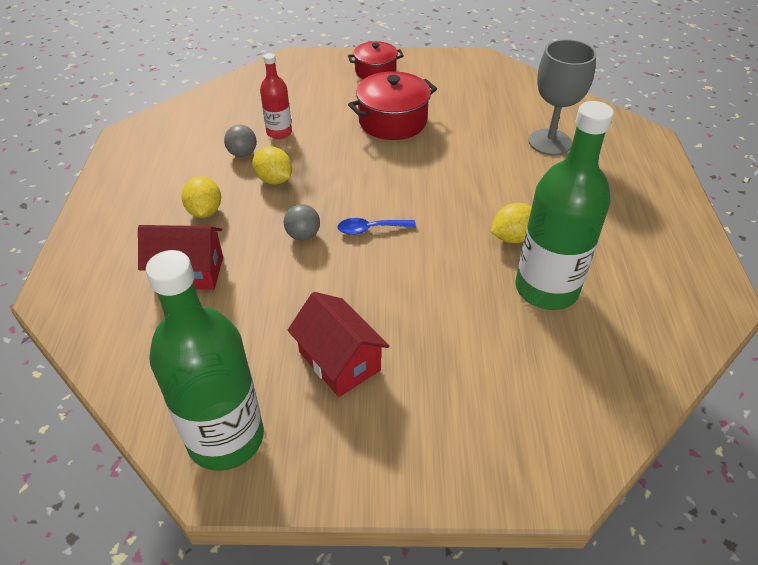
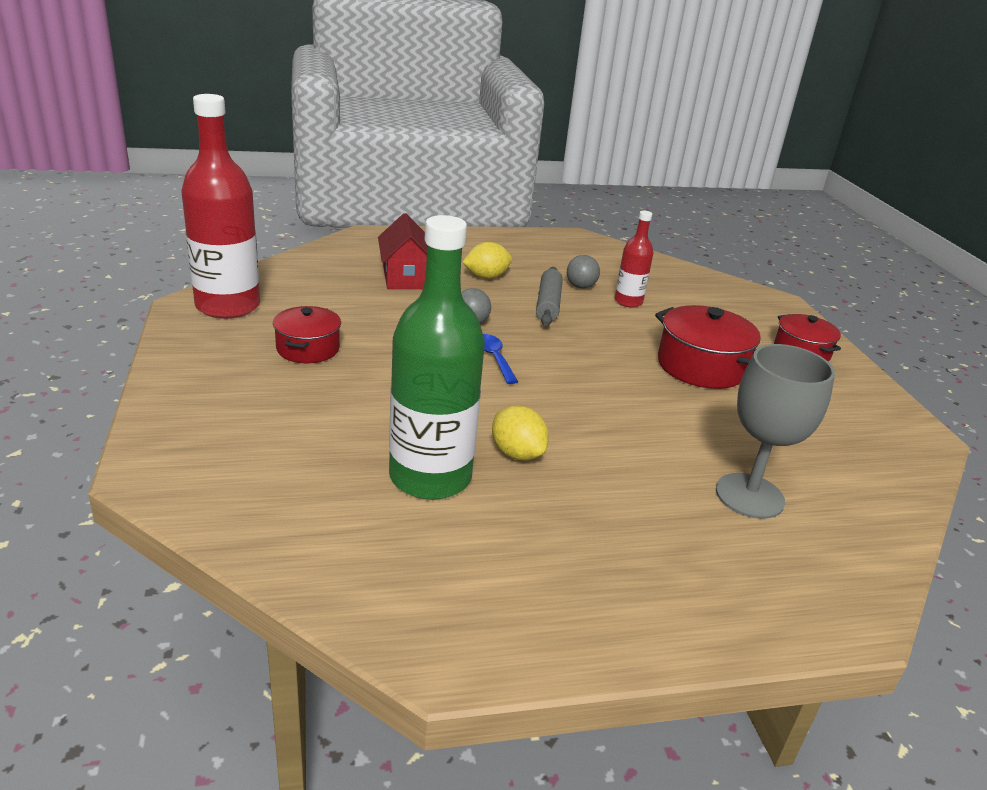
camera: 75 degrees right, 15 degrees down
green bottle [146,250,264,471] -> red bottle [182,94,260,319]
yellow lemon [252,146,292,185] -> grey rolling pin [536,267,563,326]
red house [287,292,389,397] -> red pot [273,306,341,363]

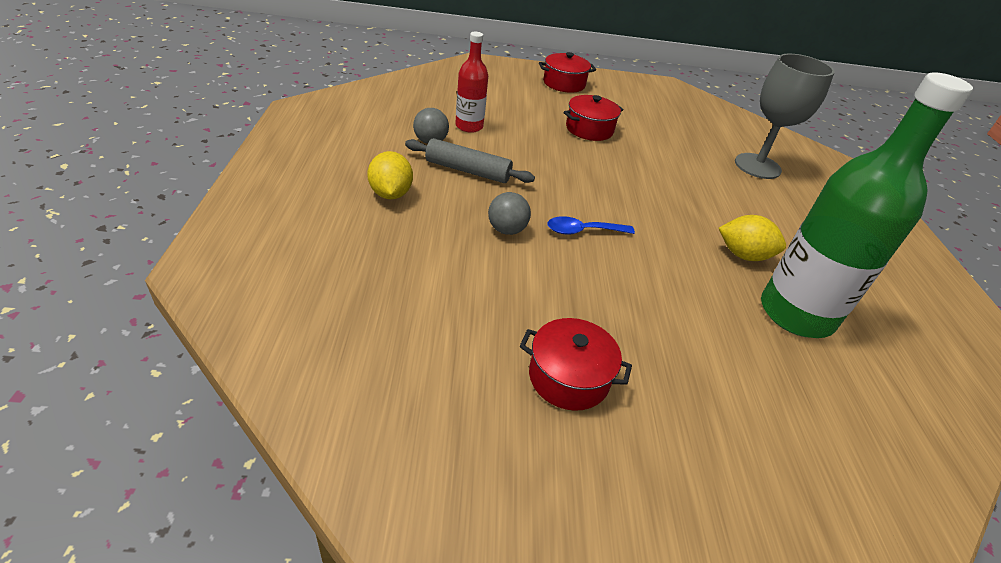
camera: 80 degrees left, 10 degrees up
red bottle [182,94,260,319] -> none
red house [378,213,427,289] -> none
yellow lemon [492,405,549,461] -> yellow lemon turned 45 degrees clockwise [719,215,786,261]
red pot [655,305,761,389] -> red pot [564,95,623,141], size x0.66

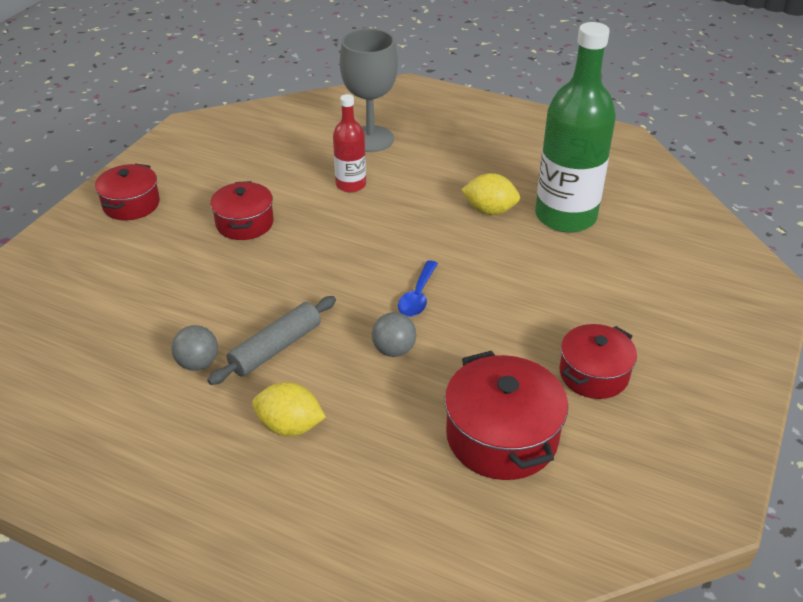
camera: 60 degrees left, 0 degrees up
red bottle [455,32,488,133] -> red bottle moved to [333,94,366,192]
yellow lemon [719,215,786,261] -> yellow lemon turned 60 degrees clockwise [461,173,520,215]
none -> red pot [445,351,568,480]

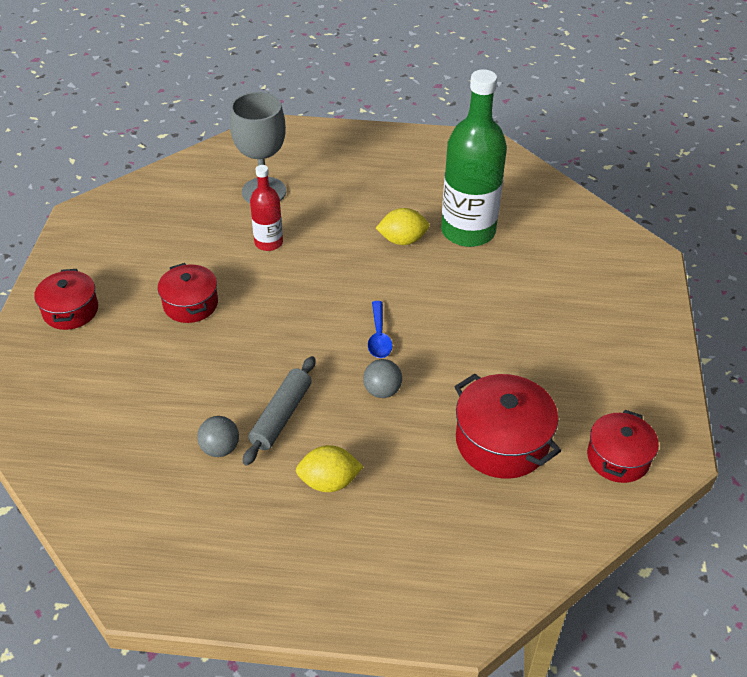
camera: 20 degrees left, 5 degrees up
red pot [559,324,637,399] -> red pot moved to [587,410,659,483]

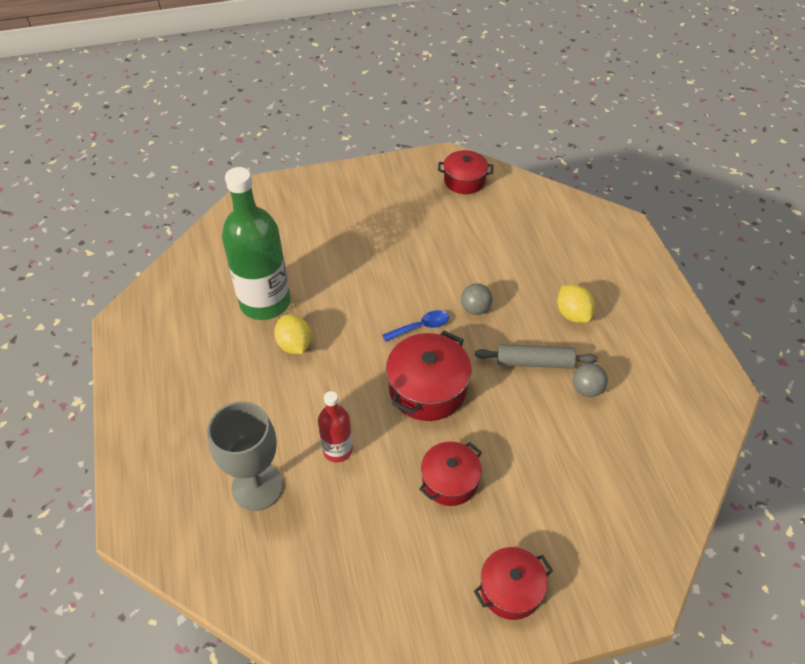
camera: 110 degrees left, 5 degrees up
red pot [454,374,561,479] -> red pot moved to [386,331,471,421]

